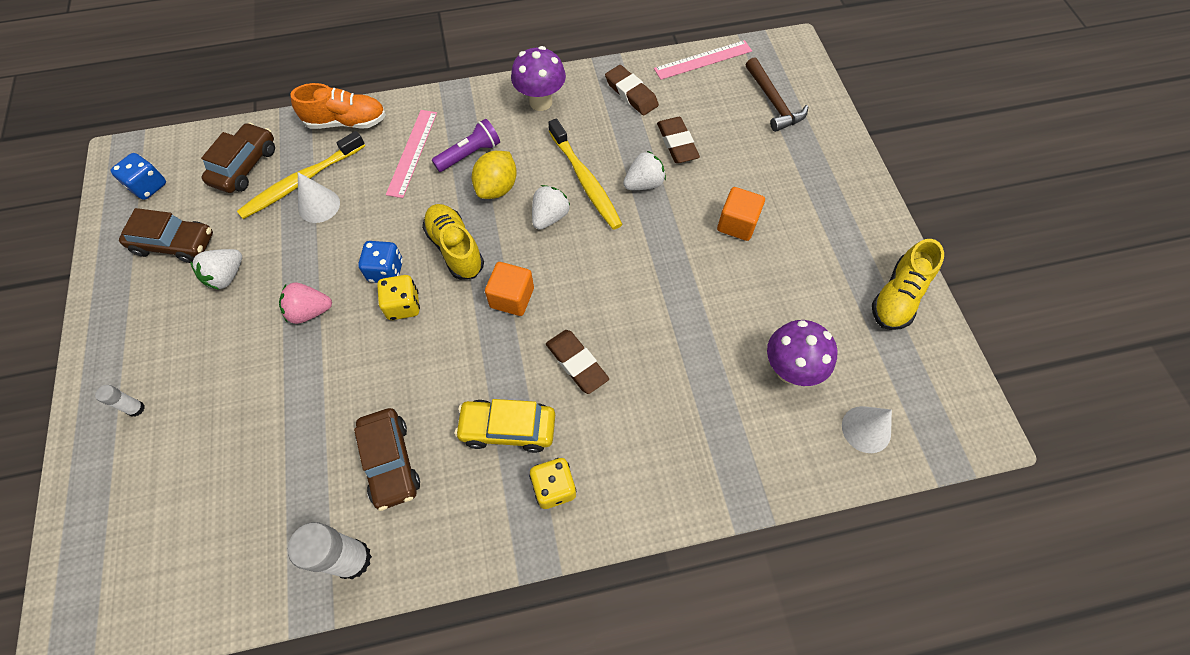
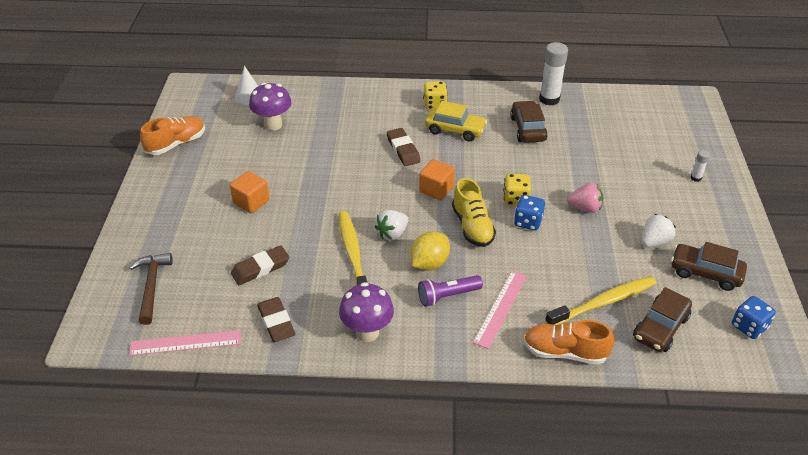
camera: 165 degrees left, 20 degrees down
white cone [298,172,340,223] -> none
white strawberry [623,151,666,190] -> none
brown eraser [657,117,700,163] -> brown eraser turned 60 degrees clockwise [231,245,289,285]
yellow shoe [872,239,944,330] -> orange shoe [140,116,205,155]

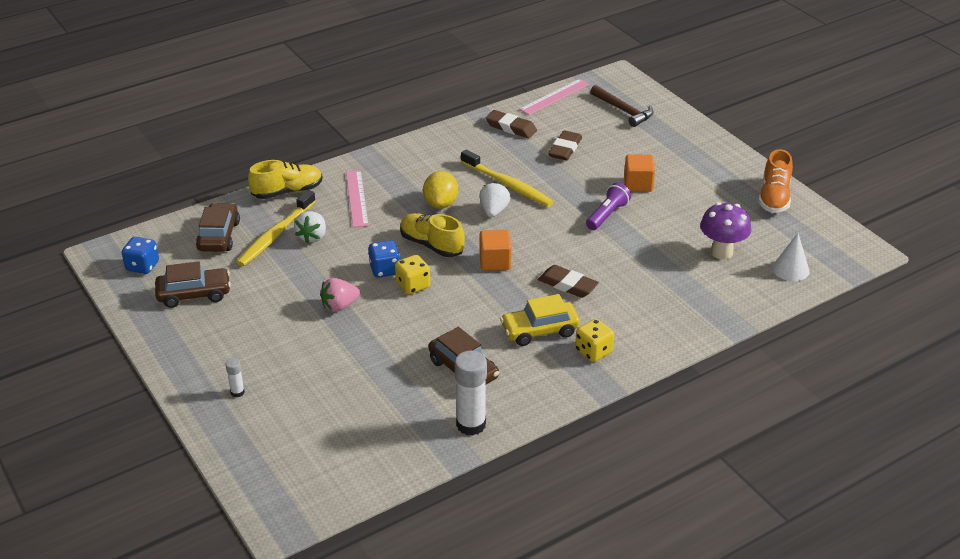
camera: 145 degrees right, 5 degrees down
purple mushroom [339,282,394,342] -> none
purple flashlight [418,275,483,307] -> purple flashlight moved to [586,182,631,230]
orange shoe [524,320,615,365] -> yellow shoe [248,160,323,199]
white strawberry [642,214,676,247] -> white strawberry moved to [294,211,326,244]

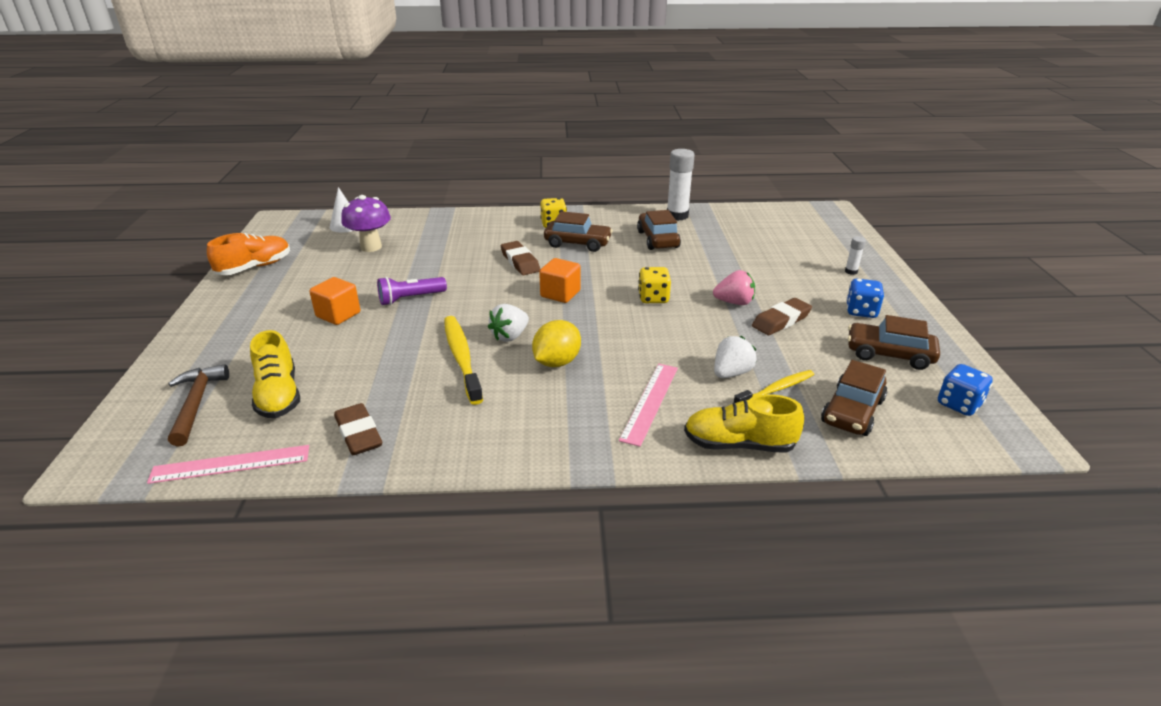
camera: 150 degrees left, 5 degrees down
yellow toothbrush [236,190,316,266] -> yellow toothbrush [733,370,814,403], size x0.64
blue dice [369,240,400,278] -> blue dice moved to [846,279,884,318]
yellow shoe [400,213,465,257] -> yellow shoe moved to [250,330,300,418]
yellow car [500,294,580,346] -> brown car [544,211,613,252]
brown eraser [548,130,582,160] -> brown eraser moved to [752,298,812,335]

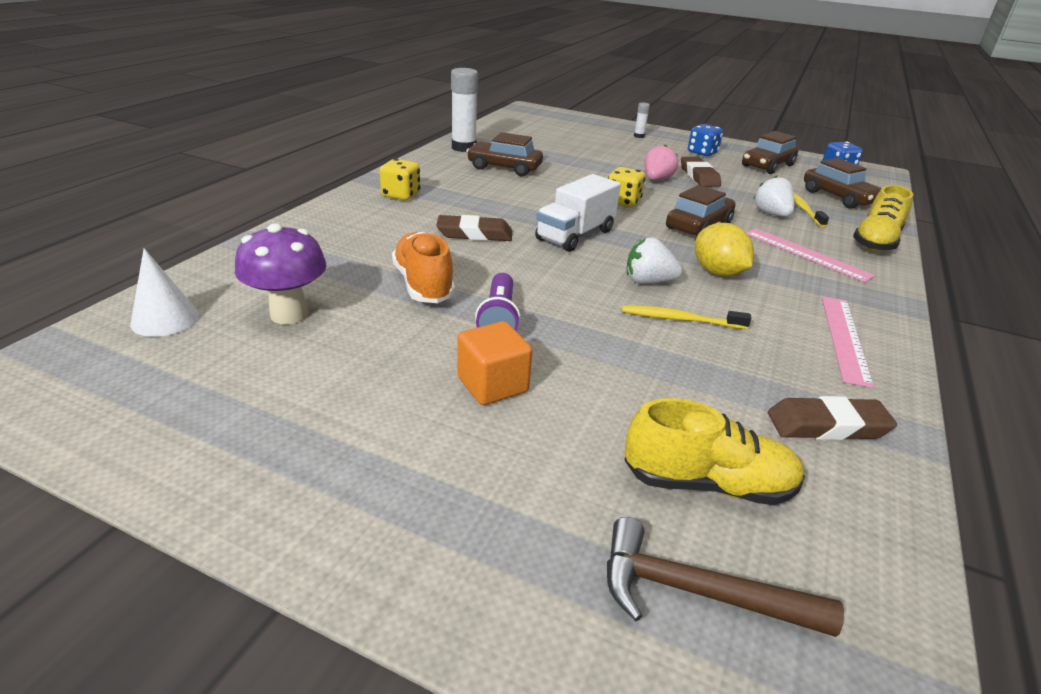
camera: 65 degrees left, 0 degrees up
pink ruler [147,445,309,484] -> pink ruler moved to [822,297,874,388]
orange shoe [207,233,290,275] -> orange shoe moved to [392,232,455,303]
yellow toothbrush [444,316,483,405] -> yellow toothbrush [622,305,751,329], size x0.64
white strawberry [488,304,529,342] -> white strawberry turned 120 degrees clockwise [627,237,682,284]
orange cube [539,258,581,303] -> white truck [535,174,621,252]
brown car [544,211,613,252] -> brown car moved to [666,185,736,236]

